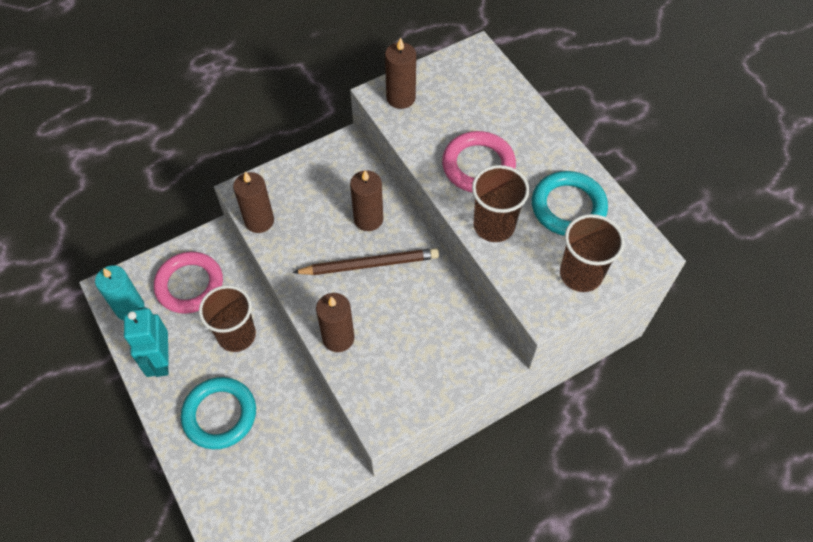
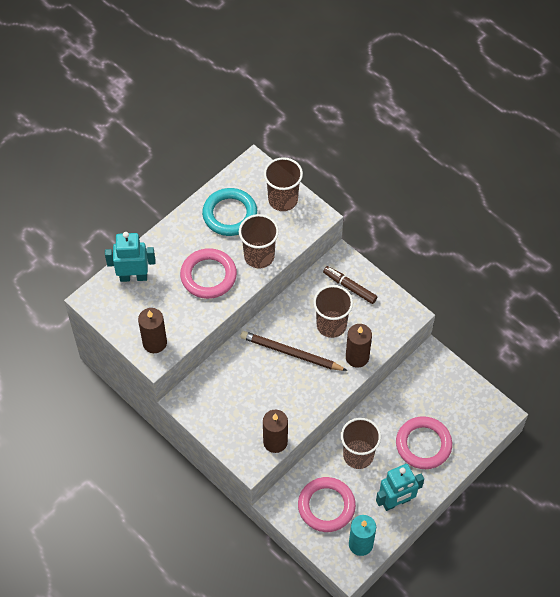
camera: 105 degrees left, 0 degrees up
turquoise ring [181,377,256,449] -> pink ring [396,416,452,469]
brown pencil [292,248,439,275] -> brown pencil turned 45 degrees counterclockwise [240,331,348,371]
brown candle [350,170,383,231] -> none
none -> turquoise robot [105,232,155,282]
none -> brown cup [313,285,353,338]
none -> brown marker [323,266,377,304]

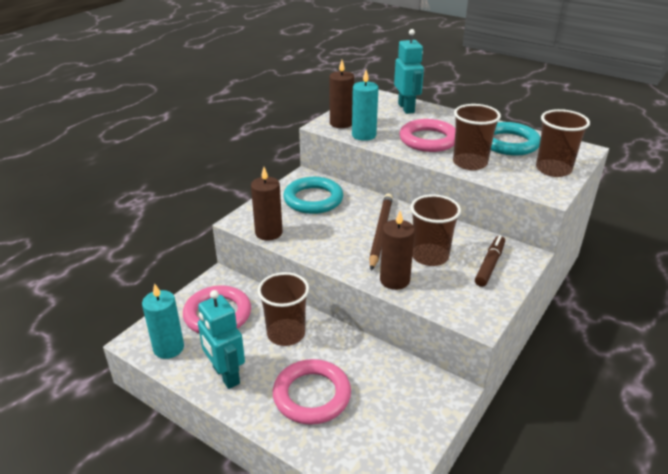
camera: 80 degrees right, 25 degrees down
none -> turquoise ring [283,177,343,214]
none -> turquoise candle [352,70,378,141]

